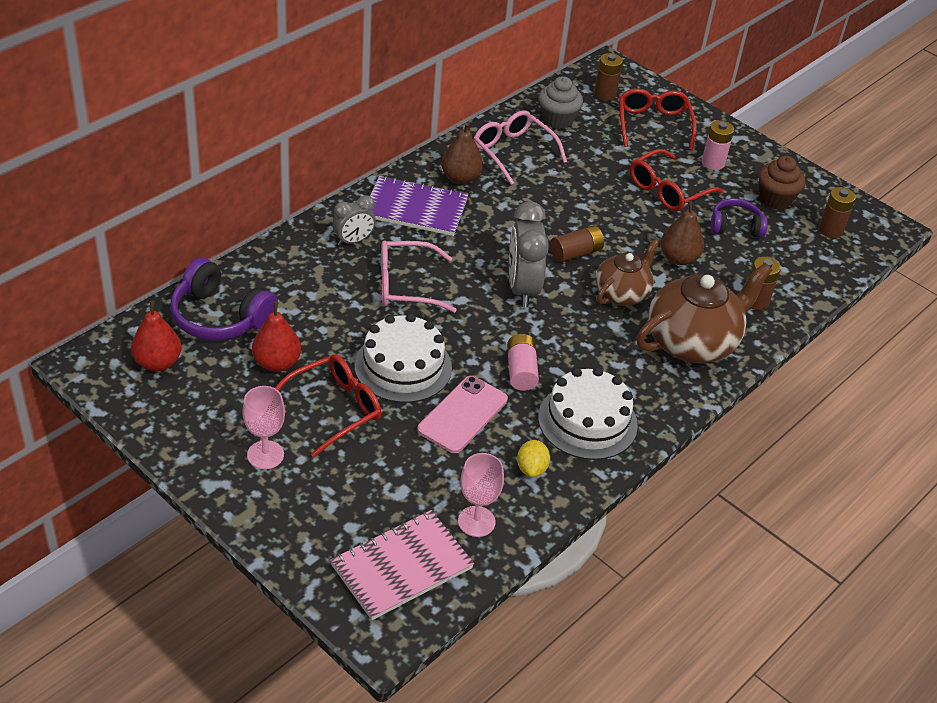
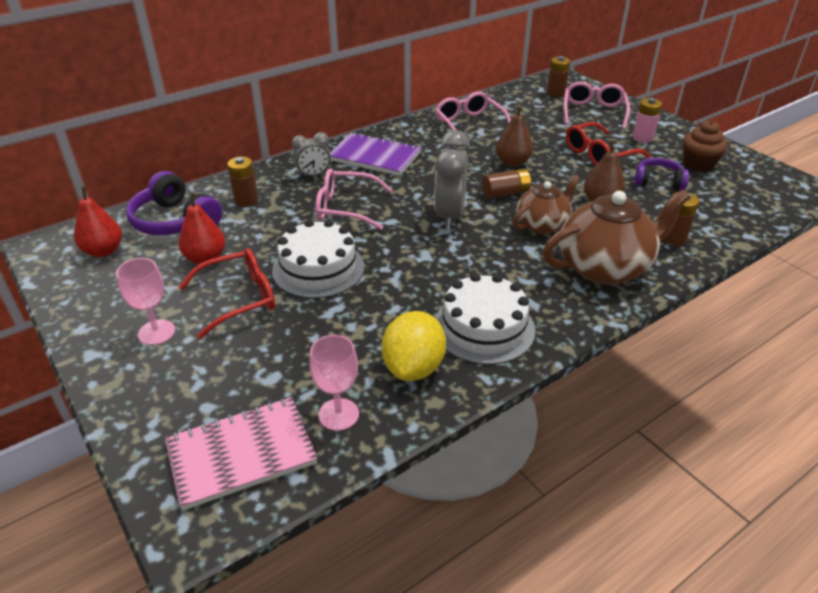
camera: 15 degrees right, 5 degrees down
pink phone [417,376,508,453] -> none
brown pear [441,123,483,184] -> brown pear moved to [496,106,533,167]
pink battery [507,334,539,391] -> none
yellow lemon [517,440,550,477] -> yellow lemon [382,311,446,381], size x1.81
grey cupcake [539,76,583,129] -> none
red glasses [619,88,697,150] -> pink glasses [564,82,630,129]
brown battery [819,187,856,238] -> brown battery moved to [227,157,258,207]

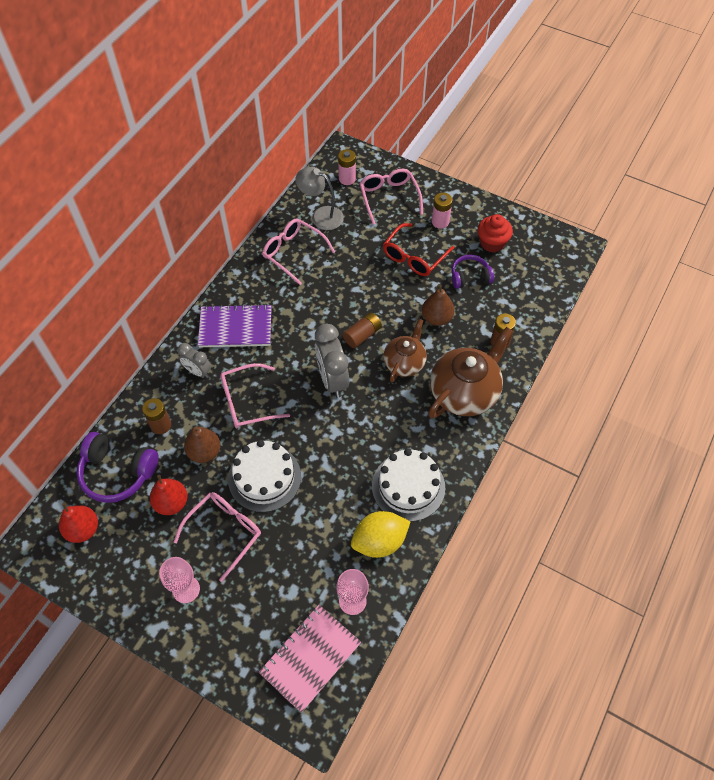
camera: 25 degrees left, 20 degrees up
red glasses [179,248,275,338] -> pink glasses [174,492,261,582]
grey clock [292,132,331,178] -> grey clock turned 75 degrees clockwise [178,343,211,378]
yellow lemon [382,311,446,381] -> yellow lemon turned 75 degrees clockwise [351,511,411,558]
brown pear [496,106,533,167] -> brown pear moved to [184,426,220,463]
brown battery [547,56,570,97] -> pink battery [338,149,356,185]
brown cupcake [683,120,728,172] -> red cupcake [478,214,513,253]
none -> grey lamp [296,167,344,230]

